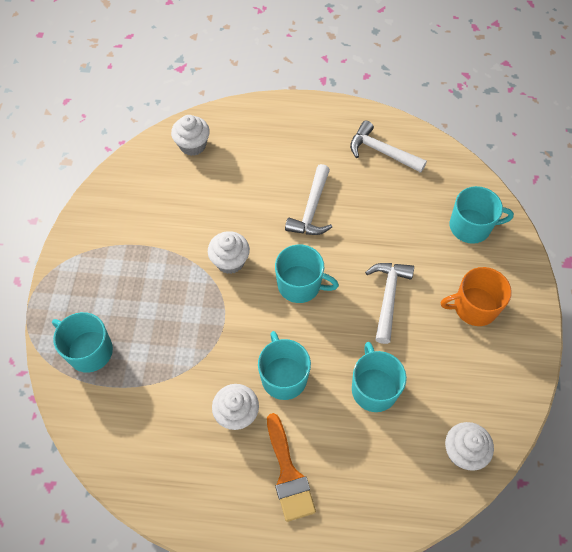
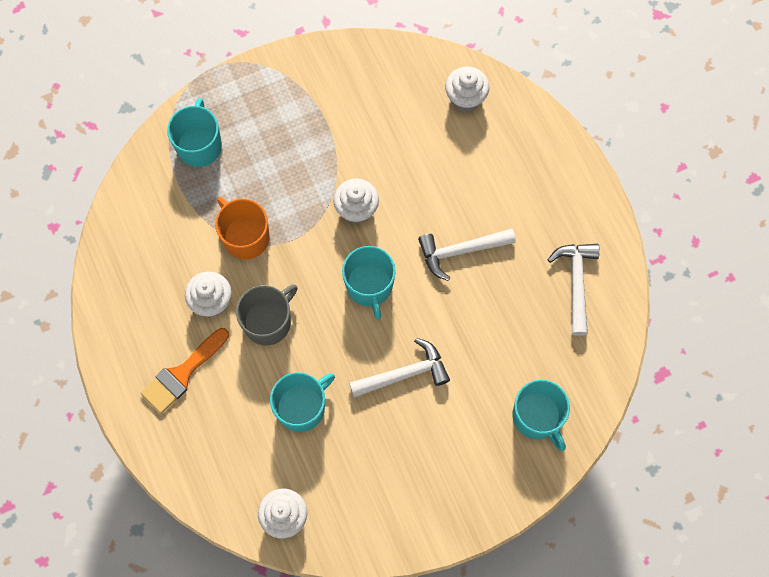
camera: 60 degrees right, 10 degrees up
turquoise mug [258,331,311,400] -> grey mug [236,284,298,345]
orange mug [440,267,512,326] -> orange mug moved to [215,197,270,259]

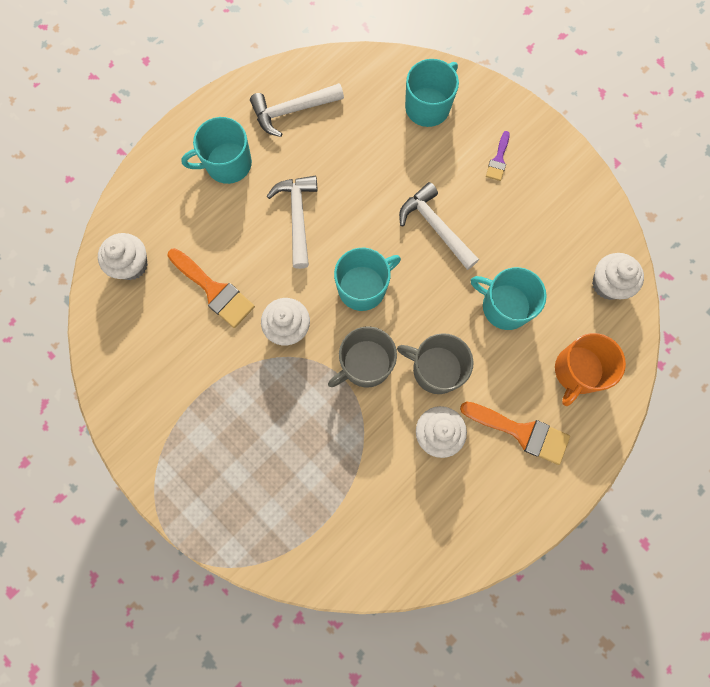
camera: 110 degrees left, 5 degrees up
turquoise mug [167,98,222,167] -> turquoise mug moved to [181,117,252,184]
orange mug [215,197,270,259] -> orange mug moved to [555,333,626,406]
white hammer [418,229,516,281] -> white hammer turned 150 degrees counterclockwise [267,176,318,269]
none -> orange brush [168,248,255,328]
none -> grey mug [328,326,397,388]
none -> purple brush [486,131,510,181]

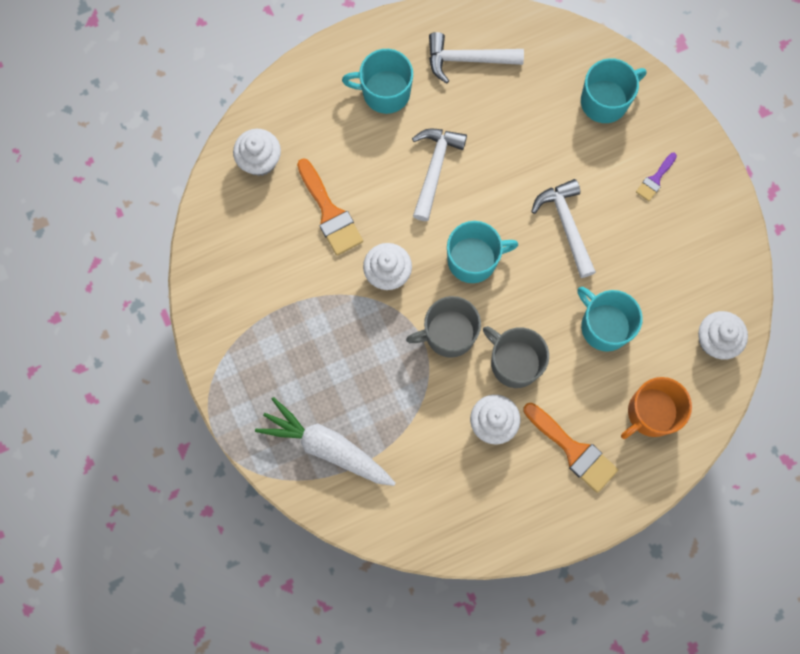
camera: 20 degrees right, 0 degrees up
none -> white carrot [255,397,395,486]

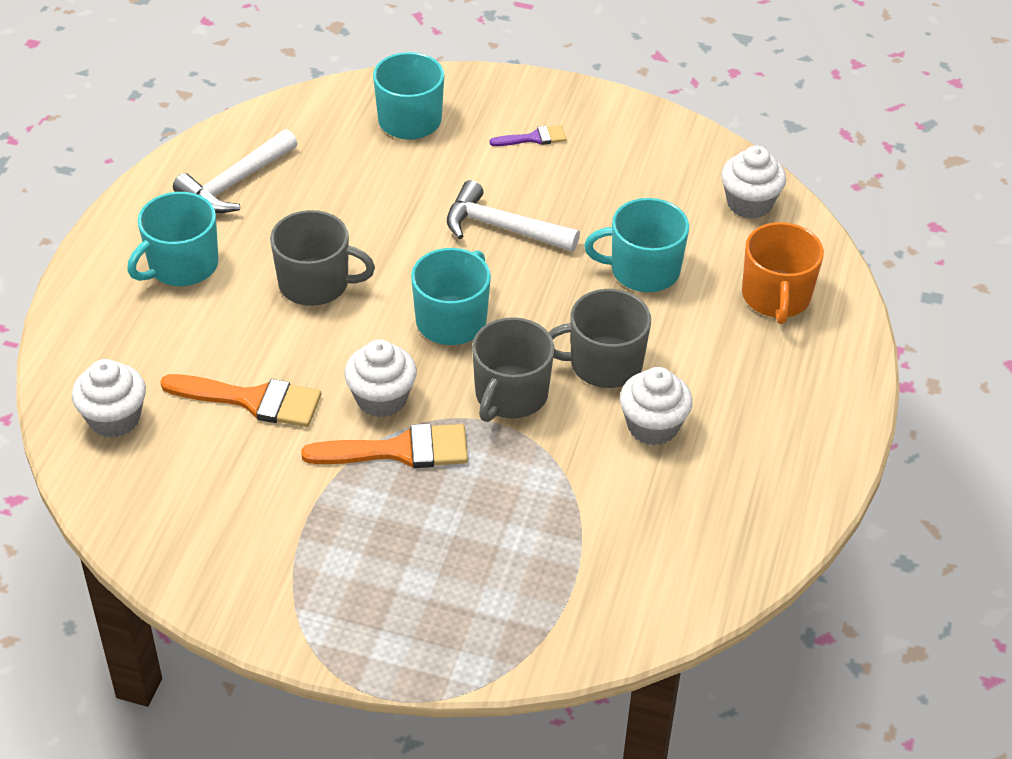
camera: 50 degrees left, 30 degrees down
white carrot [255,397,395,486] -> none
white hammer [412,128,467,221] -> grey mug [270,210,375,306]
orange brush [523,403,618,493] -> orange brush moved to [301,424,468,468]
purple brush [636,153,677,201] -> purple brush turned 90 degrees counterclockwise [489,125,566,146]

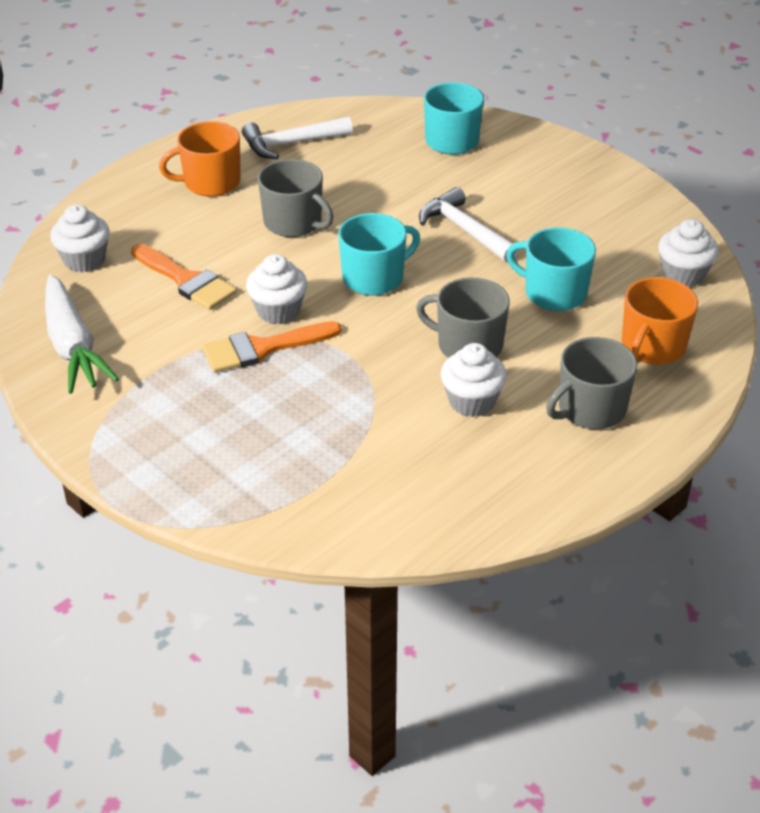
camera: 30 degrees right, 5 degrees down
turquoise mug [127,192,219,286] -> orange mug [159,121,241,197]
orange brush [301,424,468,468] -> orange brush turned 135 degrees clockwise [202,321,341,373]
grey mug [472,317,555,422] -> grey mug moved to [546,337,637,429]
purple brush [489,125,566,146] -> none
none -> white carrot [45,274,119,394]

